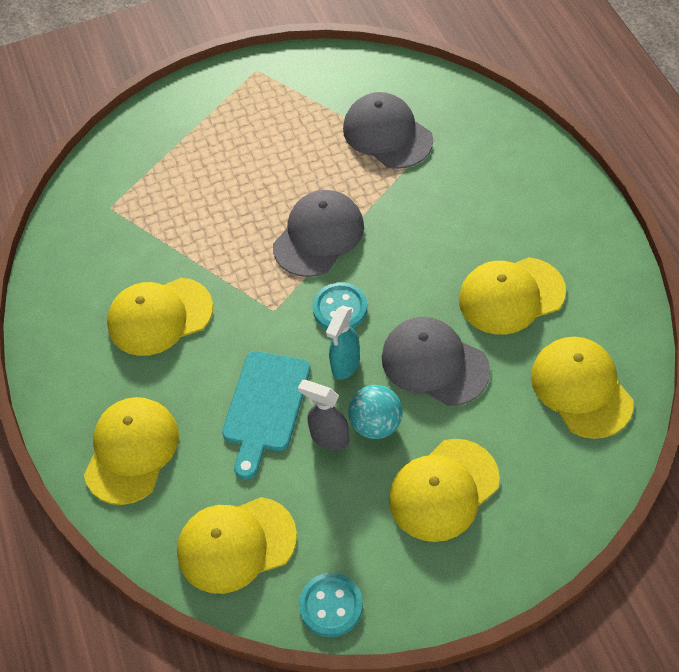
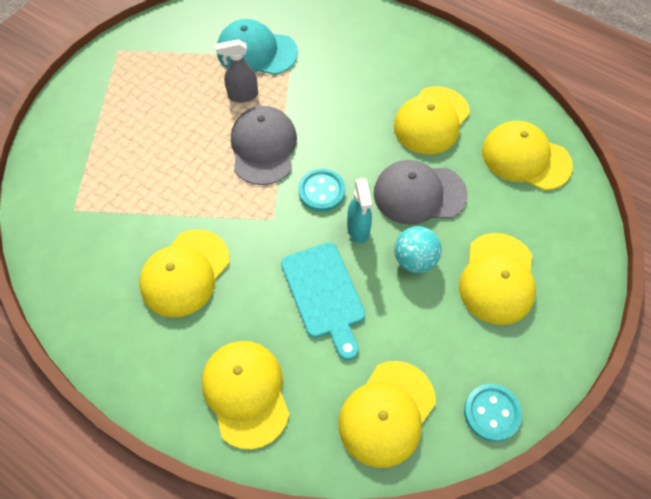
camera: 40 degrees left, 5 degrees up
grey spray bottle [298,380,349,450] -> grey spray bottle moved to [215,39,258,103]
grey cap [343,92,433,169] -> turquoise cap [217,19,298,75]

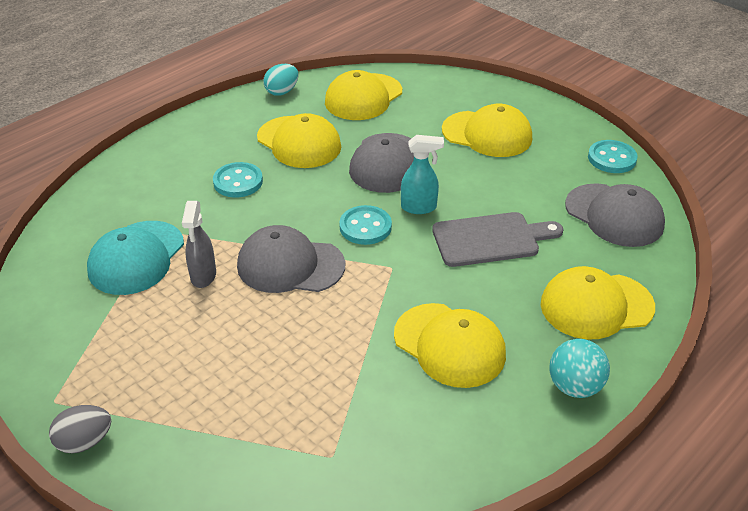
camera: 80 degrees left, 20 degrees down
turquoise cutting board [281,242,366,361] -> grey cutting board [432,212,563,267]
yellow cap [338,361,436,468] -> grey cap [565,183,665,247]
turquoise ball [394,226,442,273] -> turquoise ball moved to [549,339,610,398]
none -> grey egg [49,405,111,453]
none -> turquoise button [213,162,263,198]
none -> turquoise egg [263,64,299,96]

